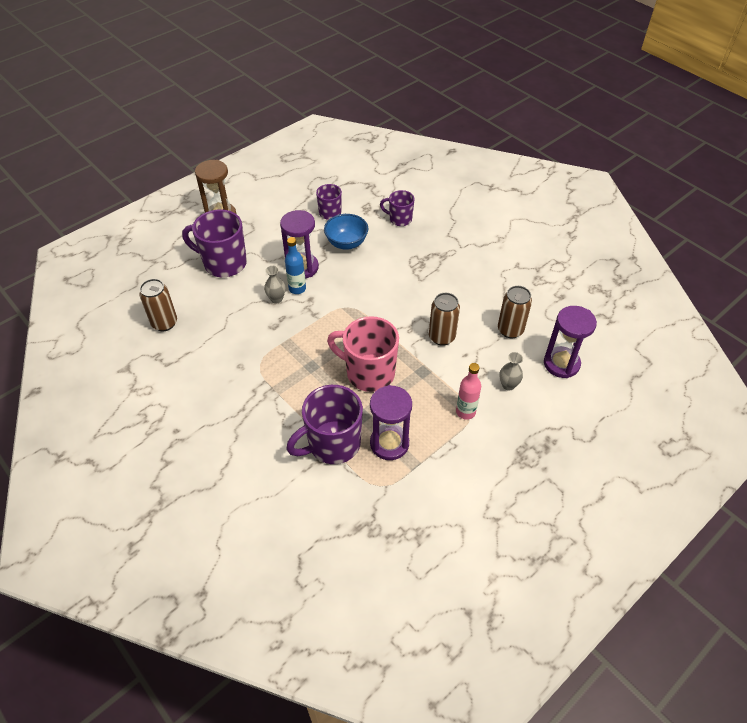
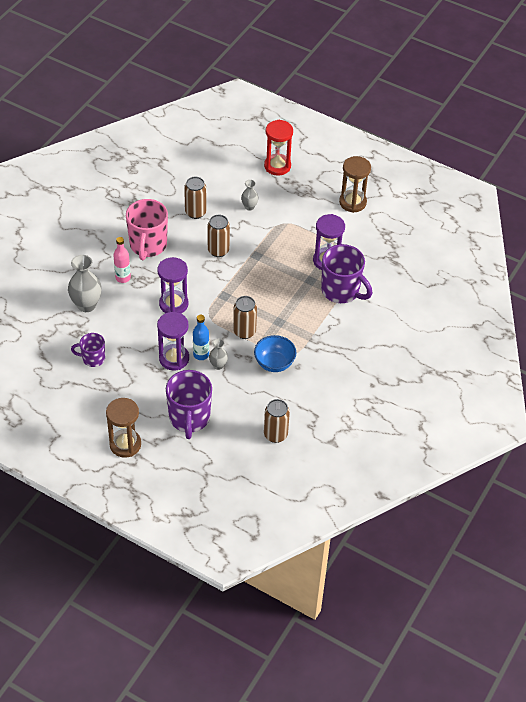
camera: 110 degrees left, 0 degrees up
blue bowl [324,214,368,250] -> blue bowl moved to [254,335,296,372]
pink mug [327,316,399,392] -> pink mug moved to [126,199,168,260]
purple mug [380,190,415,226] -> grey vase [68,255,102,312]
pink bottle [456,363,481,420] -> pink bottle moved to [114,237,131,283]
purple hourglass [544,306,597,378] -> purple hourglass moved to [157,257,189,313]
none -> brown can [233,296,257,339]
none -> red hourglass [264,120,293,176]
none -> brown hourglass [339,156,371,213]

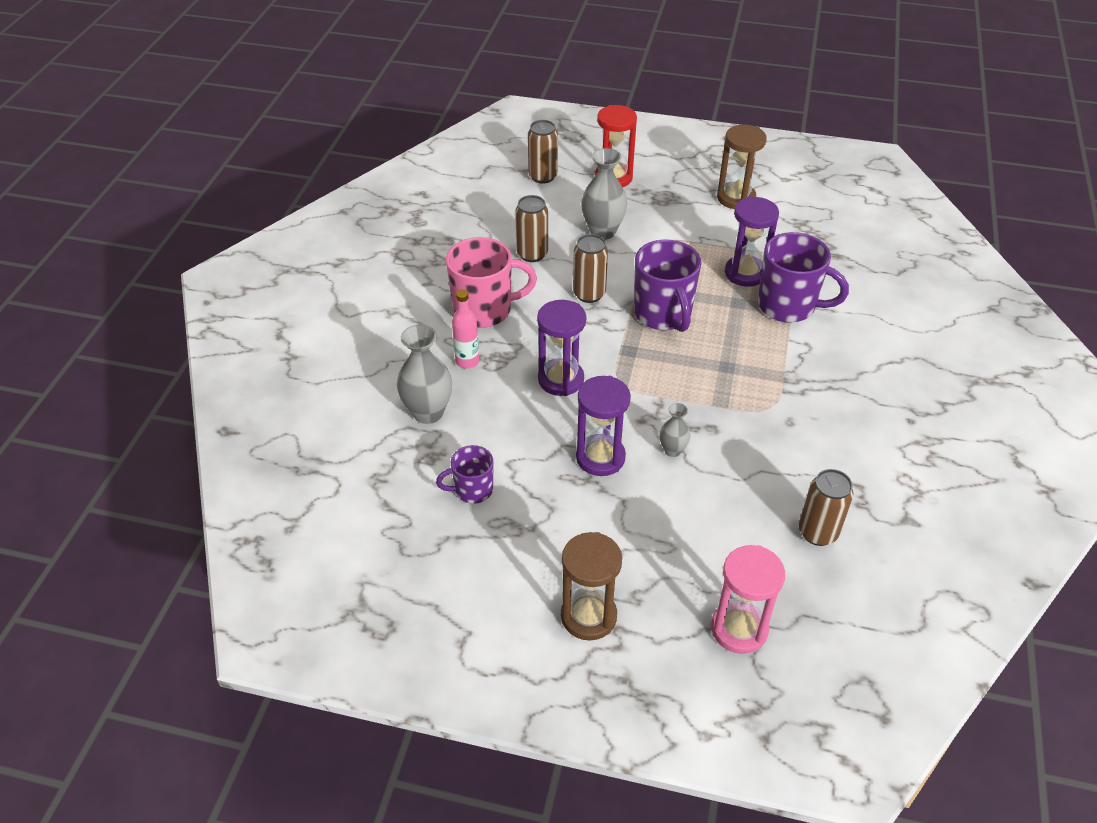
camera: 15 degrees left, 5 degrees down
pink mug [126,199,168,260] -> pink mug turned 90 degrees counterclockwise [446,237,537,328]
purple mug [166,370,212,439] -> purple mug moved to [634,240,701,332]
blue bottle [193,315,209,360] -> none
brown can [233,296,257,339] -> brown can moved to [528,120,558,184]
grey vase [241,180,258,211] -> grey vase [581,148,628,240], size x1.82
blue bowl [254,335,296,372] -> none
none -> pink hourglass [711,545,785,654]

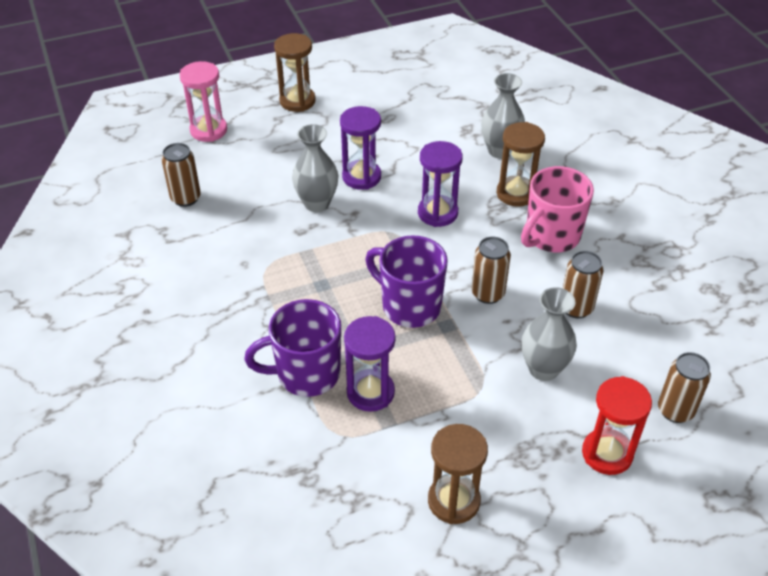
camera: 145 degrees right, 0 degrees up
purple mug [436,445,494,504] -> none
pink bottle [452,289,479,369] -> brown hourglass [497,122,545,207]
grey vase [659,403,691,457] -> grey vase [292,124,338,212], size x1.82

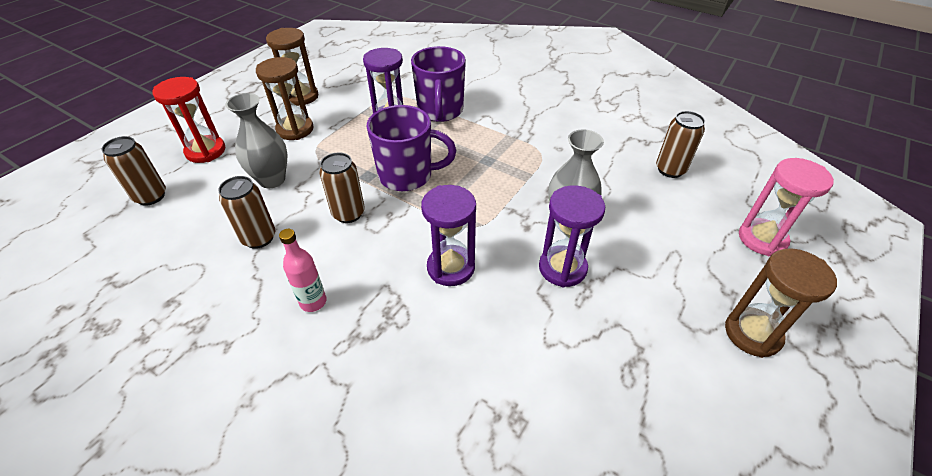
camera: 145 degrees right, 0 degrees up
purple mug [244,299,341,397] -> purple mug turned 135 degrees clockwise [411,46,466,122]
grey vase [481,73,525,159] -> none
brown hourglass [497,122,545,207] -> brown hourglass moved to [256,57,313,140]
pink mug [521,166,594,252] -> pink bottle [279,229,327,312]

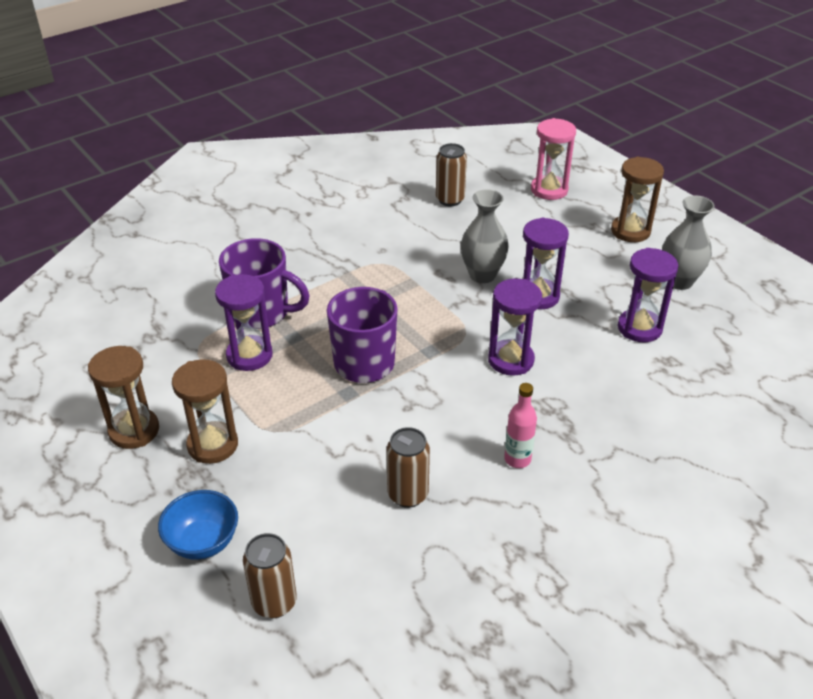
camera: 70 degrees left, 5 degrees down
red hourglass [153,77,225,163] -> blue bowl [158,490,238,560]
grey vase [225,93,288,188] -> grey vase moved to [662,195,715,290]
brown can [319,152,365,223] -> none
none -> purple hourglass [618,248,678,342]

